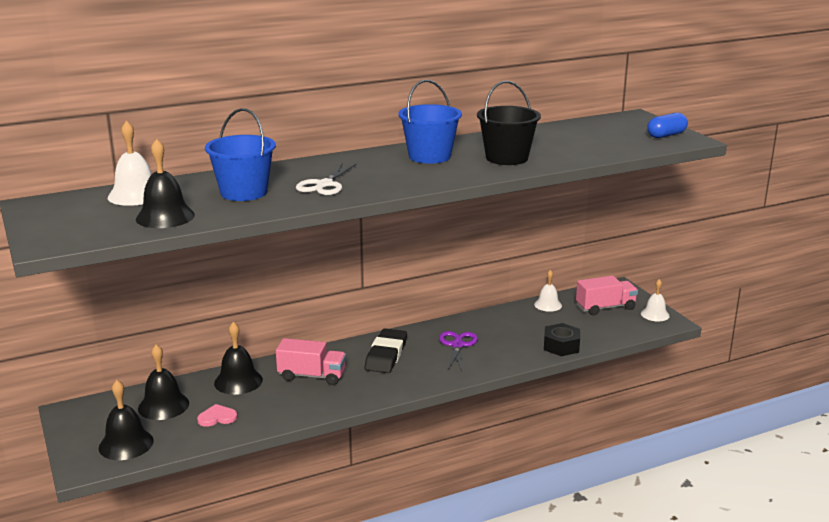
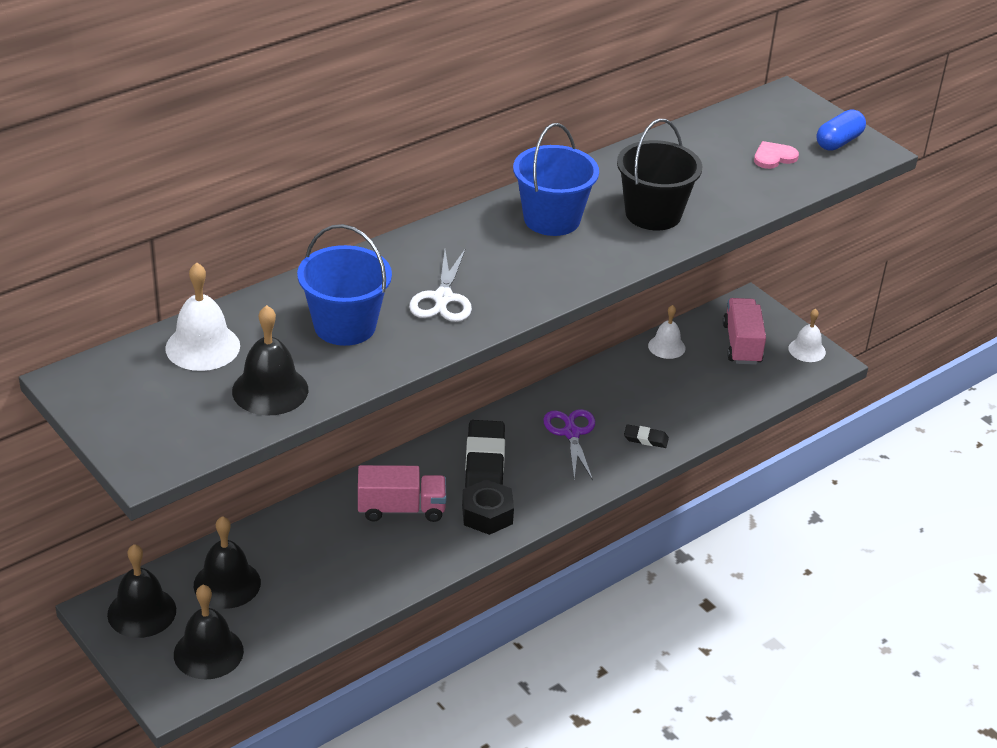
camera: 15 degrees left, 15 degrees up
pink heart [197,404,237,427] -> pink heart moved to [754,141,799,169]
black bell [214,322,263,395] -> black bell moved to [107,544,176,638]
black nut [544,323,580,356] -> black nut moved to [462,479,514,535]
pink truck [576,276,638,315] -> pink truck turned 60 degrees counterclockwise [723,298,766,365]
none -> black eraser [624,424,669,448]

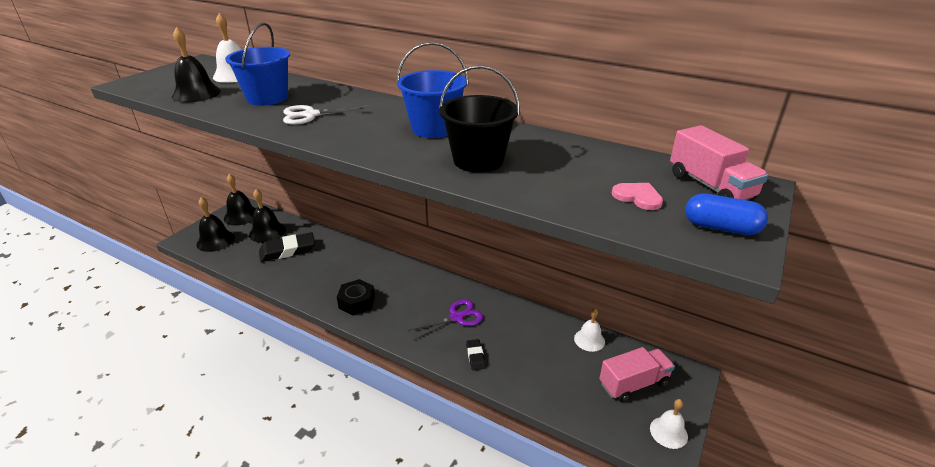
camera: 70 degrees right, 5 degrees down
pink truck [358,465,446,522] -> pink truck moved to [670,125,768,200]
black eraser [465,420,505,488] -> black eraser moved to [259,232,315,262]

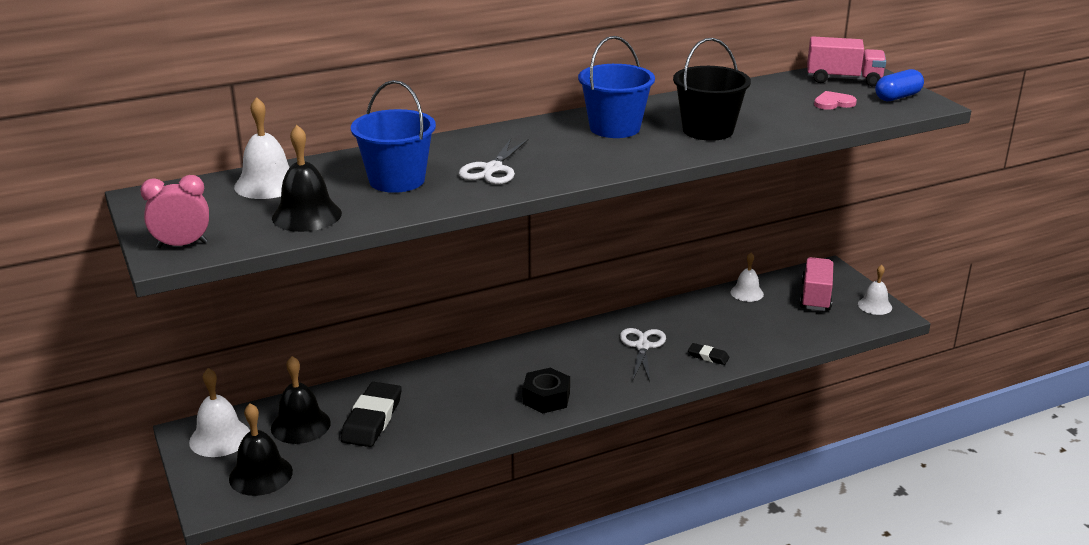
camera: 55 degrees left, 5 degrees down
black bell [224,174,256,225] -> white bell [189,368,250,457]
purple scissors [407,299,483,340] -> white scissors [620,328,666,381]
none -> pink clock [140,175,209,248]

